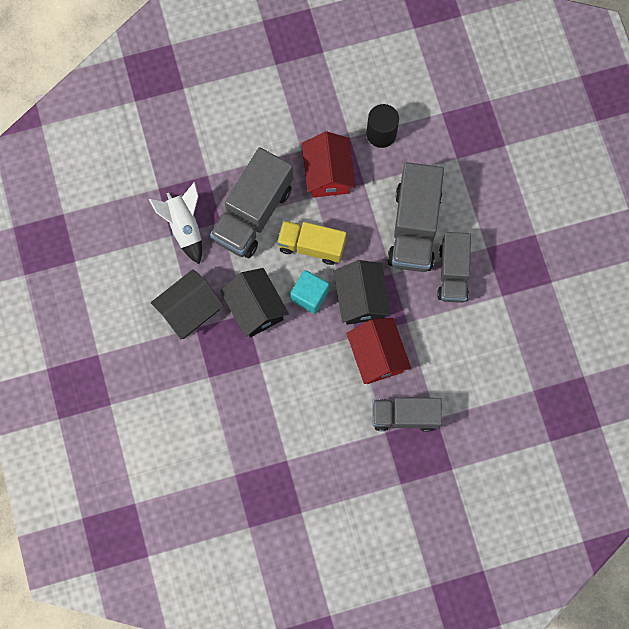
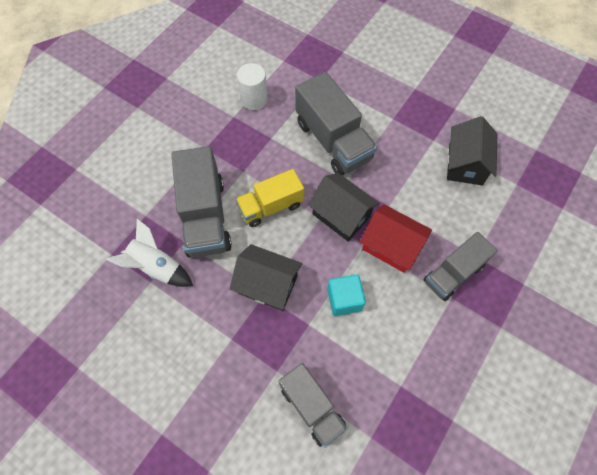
camera: 40 degrees left, 10 degrees down
black house [151,269,224,339] -> black house moved to [447,116,497,185]
turquoise cube [290,270,329,314] -> turquoise cube moved to [327,274,366,316]
red house [302,131,356,197] -> none
black cylinder [366,104,399,148] -> white cylinder [237,63,268,110]
grey truck [437,232,471,303] -> grey truck moved to [278,363,348,448]

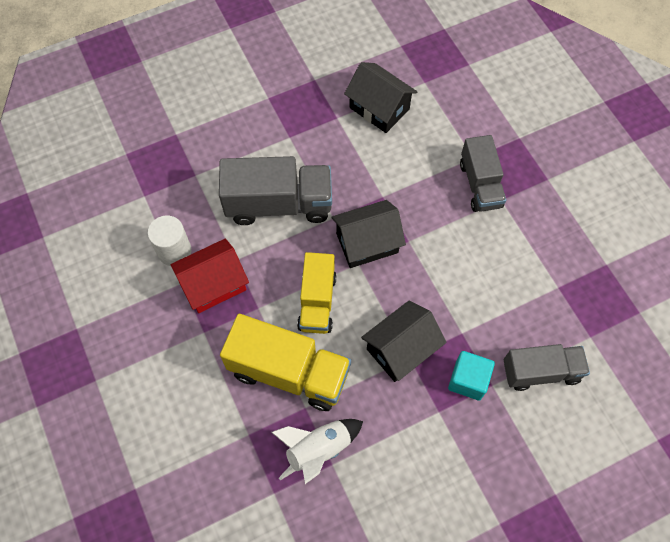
camera: 60 degrees left, 0 degrees up
grey truck [171,146,232,258] -> yellow truck [220,314,351,411]
turquoise cube [327,274,366,316] -> turquoise cube moved to [448,351,495,400]
red house [360,204,432,273] -> red house moved to [171,239,249,313]

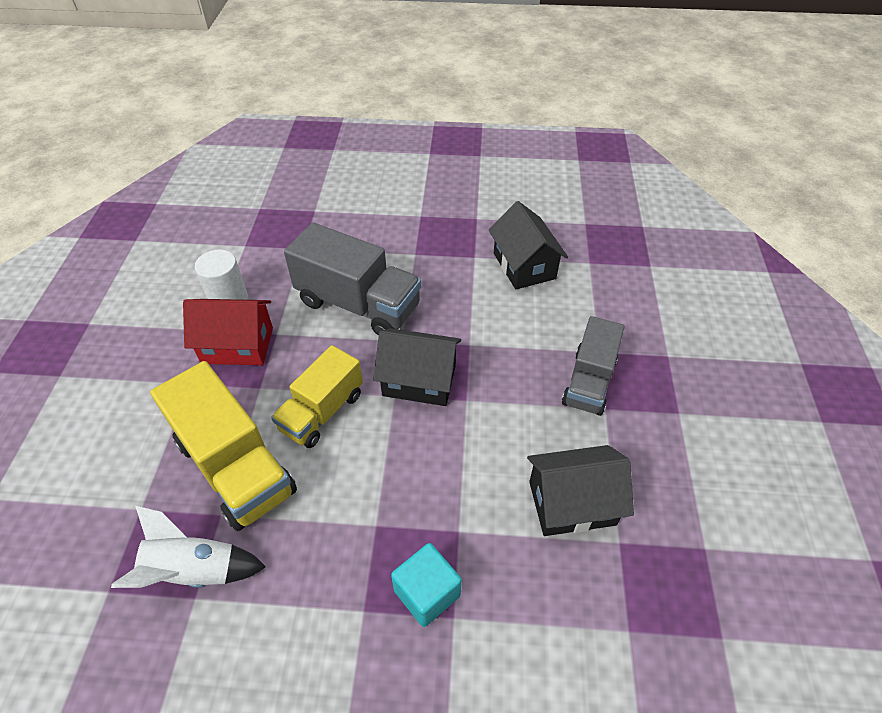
camera: 30 degrees right, 15 degrees down
black house [361,301,447,382] -> black house moved to [527,445,634,536]
grey truck [504,344,590,391] -> none

